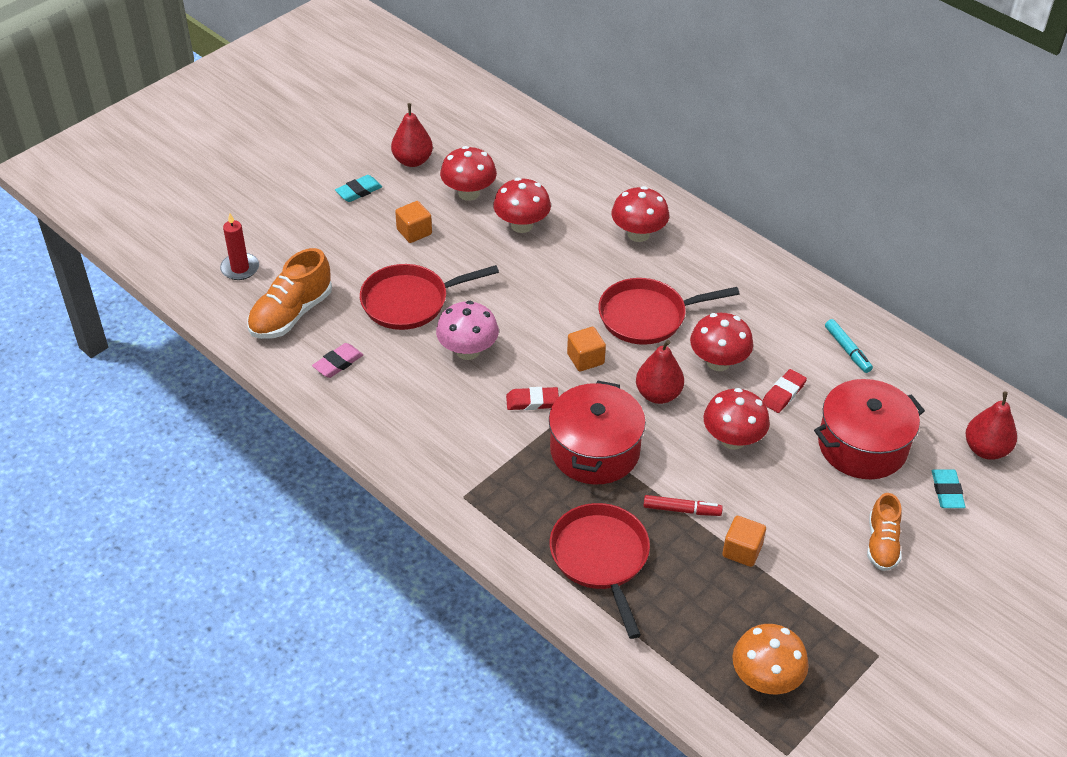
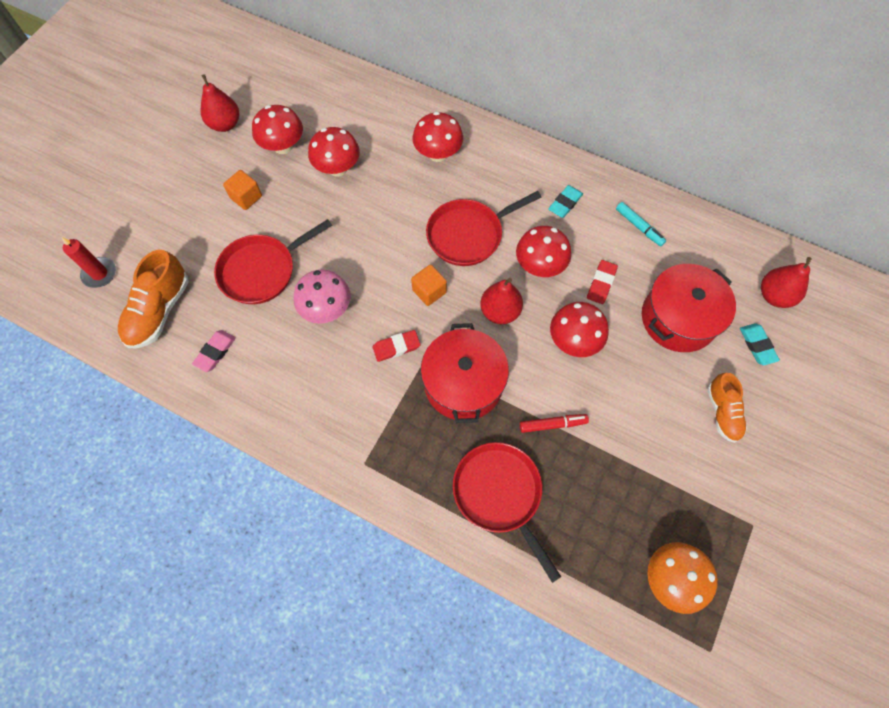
camera: 15 degrees left, 20 degrees up
turquoise eraser [335,175,382,202] -> turquoise eraser moved to [548,185,583,218]
orange cube [722,516,766,567] -> none

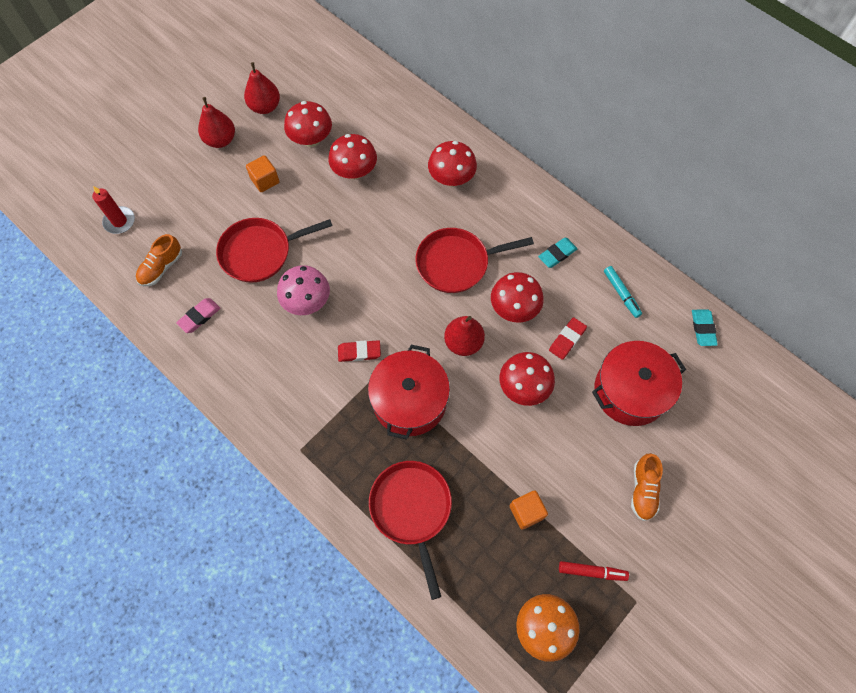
camera: 15 degrees right, 0 degrees up
orange shoe [118,249,189,349] -> orange shoe [136,234,182,286], size x0.64
orange cube [411,265,447,306] -> orange cube moved to [510,490,548,530]
red marker [520,414,589,433] -> red marker moved to [559,561,629,581]
turquoise eraser [740,324,780,365] -> turquoise eraser moved to [692,309,718,346]
red pear [761,257,812,308] -> red pear moved to [198,97,235,148]

